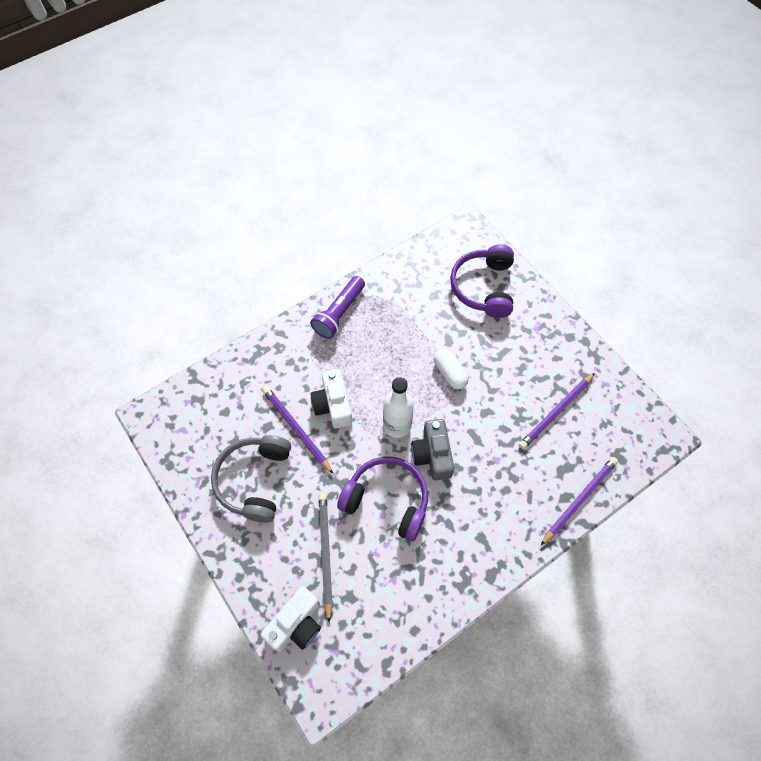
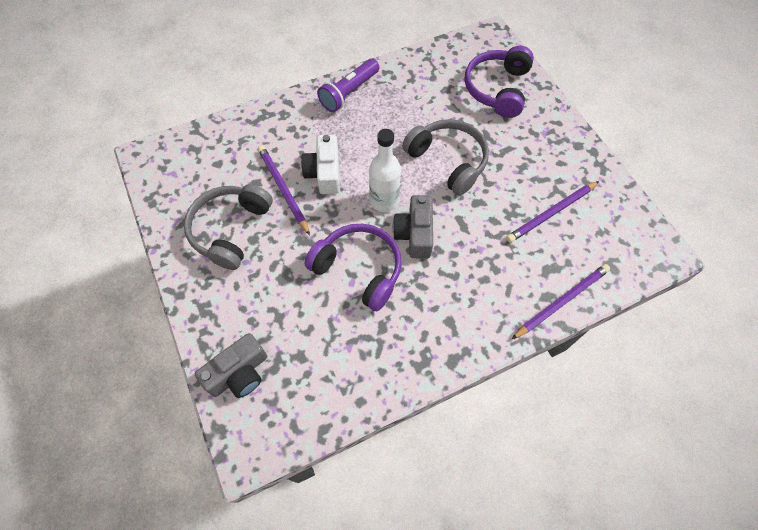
camera: 10 degrees right, 0 degrees up
white camera [261,586,321,652] -> grey camera [195,333,267,398]
grey pencil [319,493,333,623] -> none
white capsule [434,349,469,389] -> grey headphones [402,119,489,196]

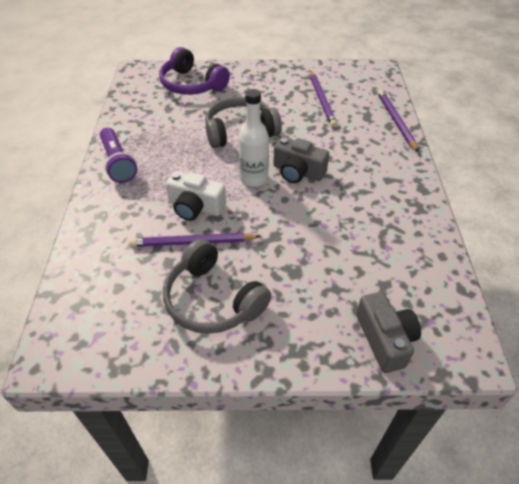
camera: 65 degrees left, 15 degrees down
purple headphones [305,224,402,311] -> none

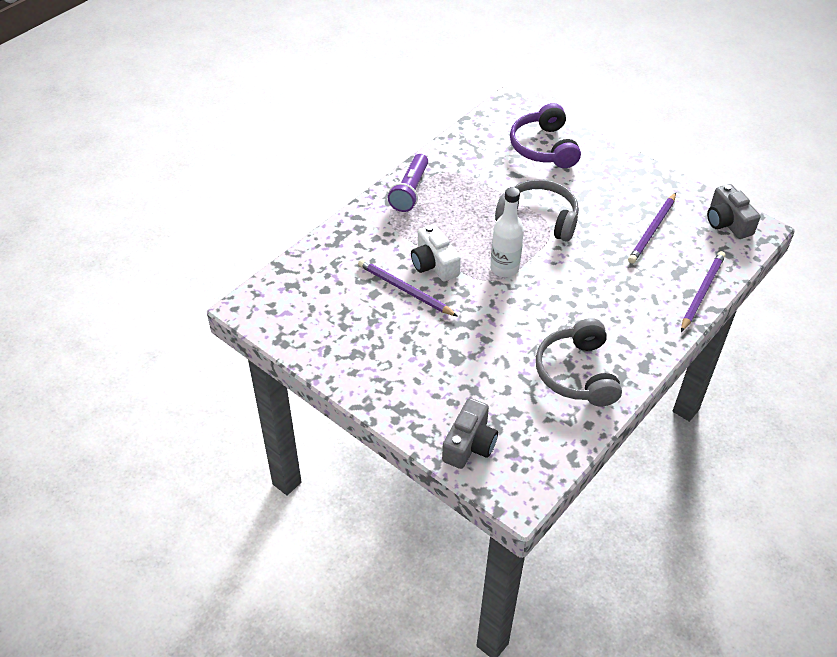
camera: 40 degrees right, 0 degrees up
grey headphones [163,239,271,334] -> grey headphones moved to [536,318,622,406]
grey camera [273,137,329,183] -> grey camera moved to [707,184,761,239]

